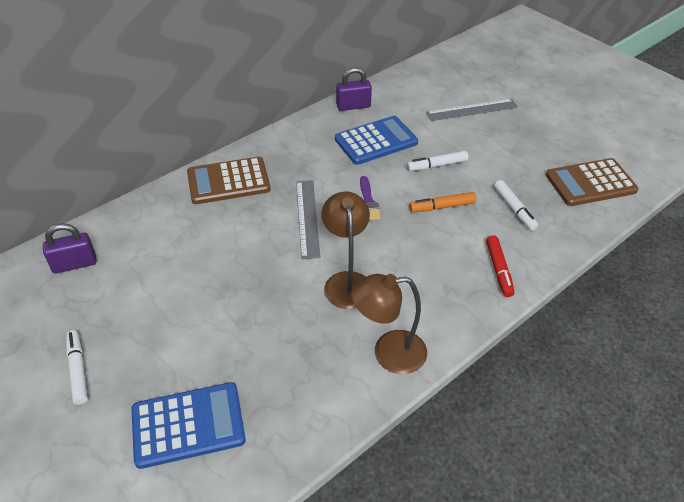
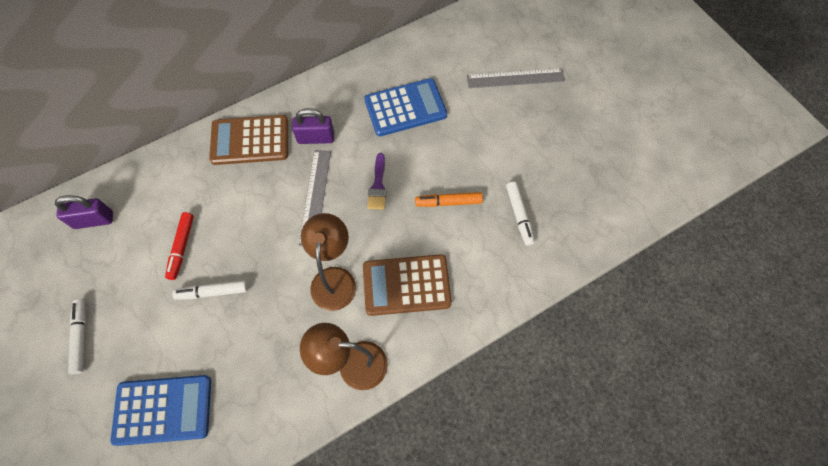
camera: 10 degrees right, 20 degrees up
purple padlock [336,67,372,111] -> purple padlock moved to [292,108,334,144]
white marker [407,150,468,171] -> white marker moved to [172,280,248,300]
red marker [486,235,515,297] -> red marker moved to [165,212,194,280]
brown calculator [546,158,639,206] -> brown calculator moved to [363,254,452,316]

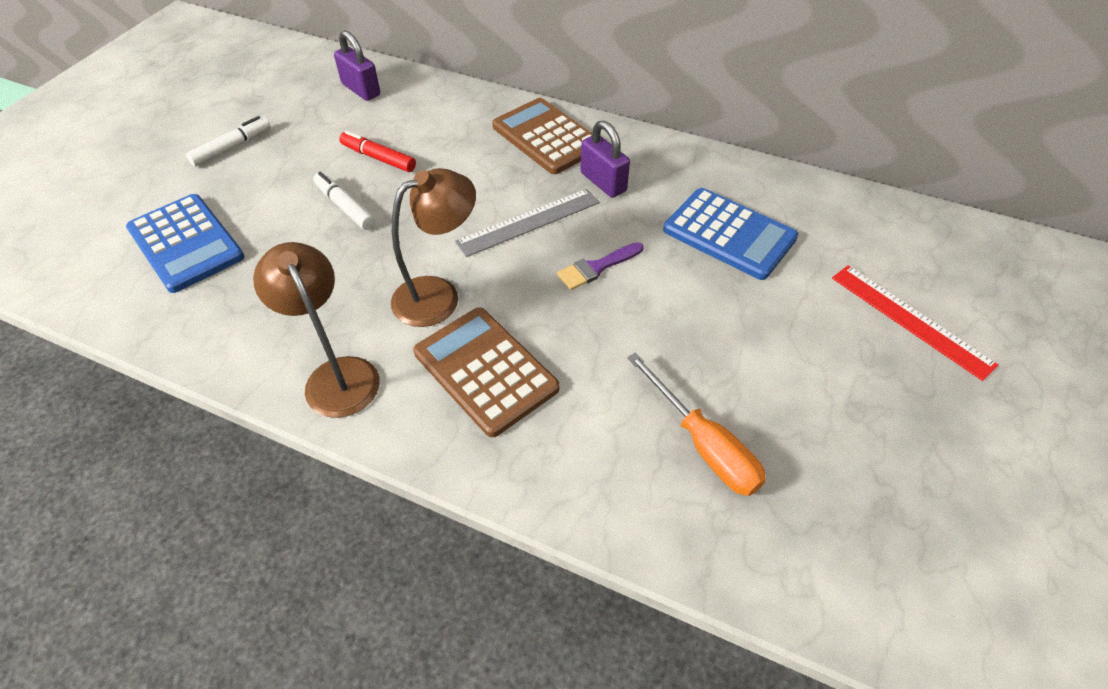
camera: 55 degrees right, 15 degrees down
red marker [165,212,194,280] -> red marker turned 60 degrees clockwise [339,131,416,172]
orange marker [415,192,483,207] -> none
grey ruler [467,68,565,88] -> red ruler [832,265,998,381]
white marker [506,182,535,246] -> orange screwdriver [627,352,766,496]

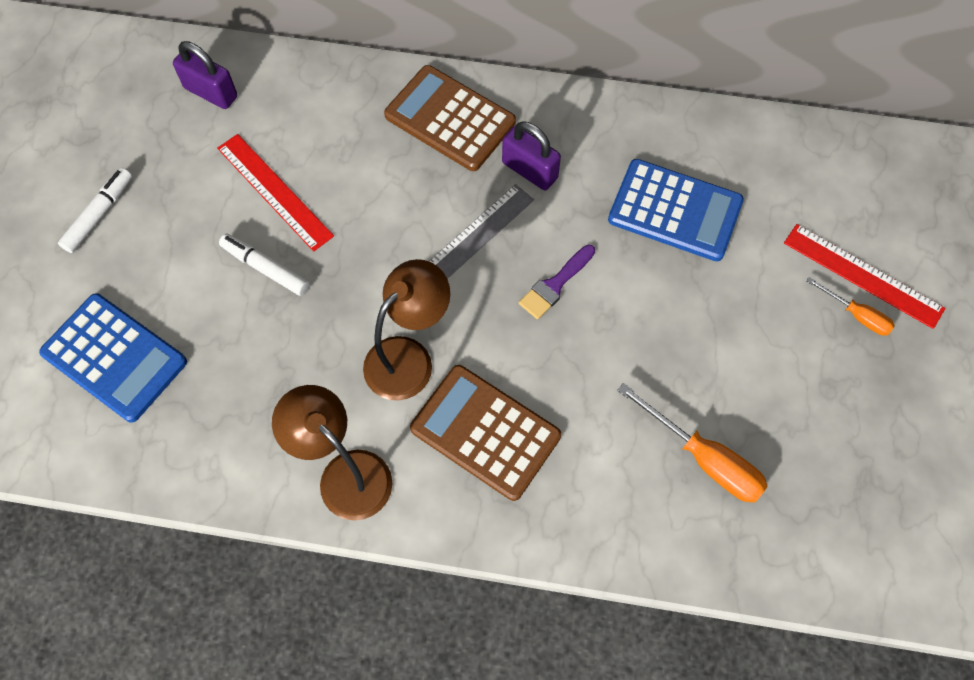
camera: 15 degrees left, 15 degrees up
red marker [339,131,416,172] -> red ruler [217,134,334,252]
none -> orange screwdriver [806,277,895,336]

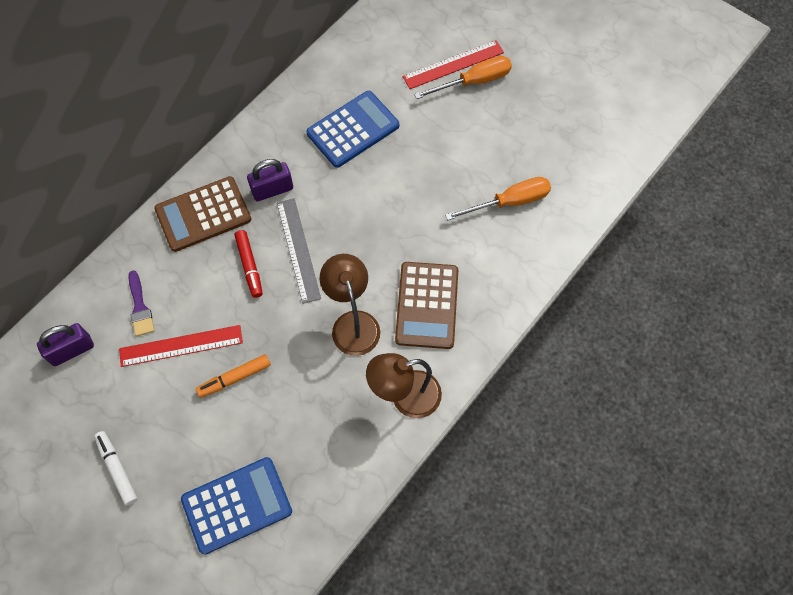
camera: 60 degrees left, 0 degrees up
white marker [219,234,309,296] -> orange marker [196,354,271,398]
brown calculator [410,365,561,501] -> brown calculator turned 60 degrees counterclockwise [395,262,458,349]
purple brush [519,245,595,319] -> purple brush moved to [128,270,154,336]
orange screwdriver [806,277,895,336] -> orange screwdriver [414,56,512,99], size x1.71
none -> red marker [234,230,263,298]

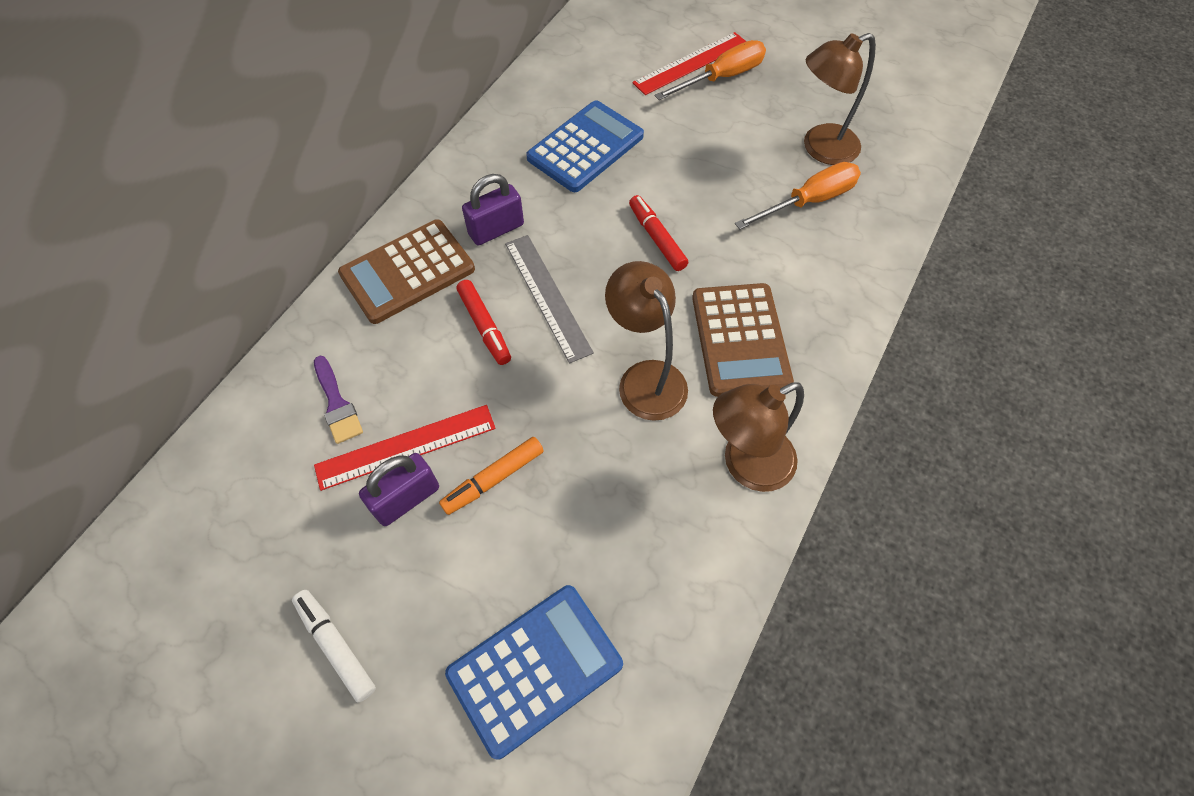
camera: 10 degrees left, 5 degrees down
purple padlock [37,323,94,366] -> purple padlock moved to [359,453,439,526]
none -> red marker [629,195,689,271]
none -> brown lamp [804,33,876,165]

